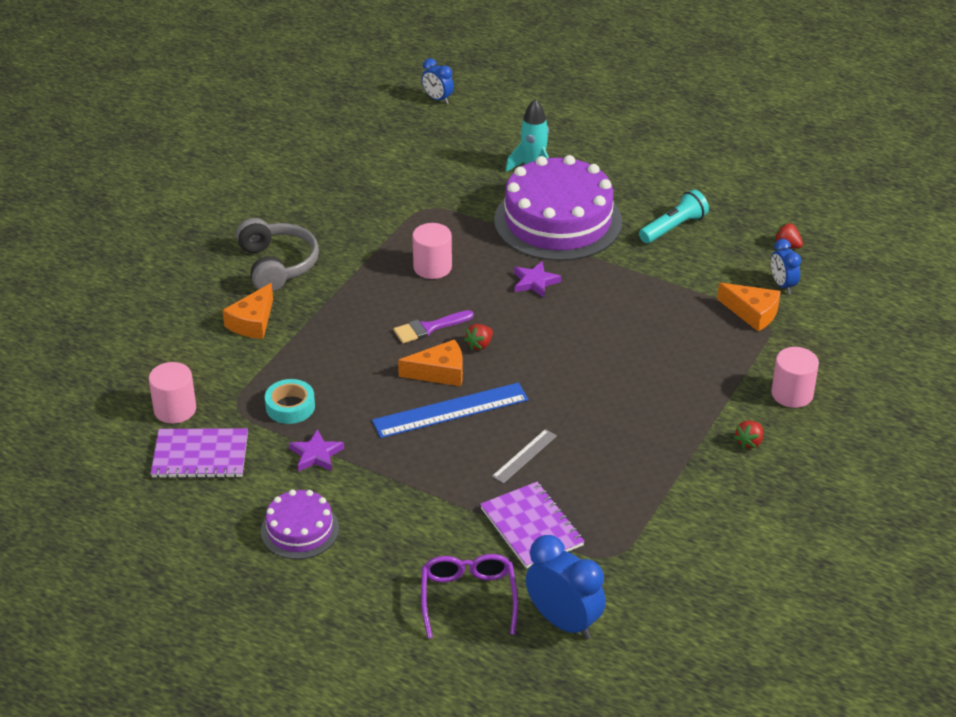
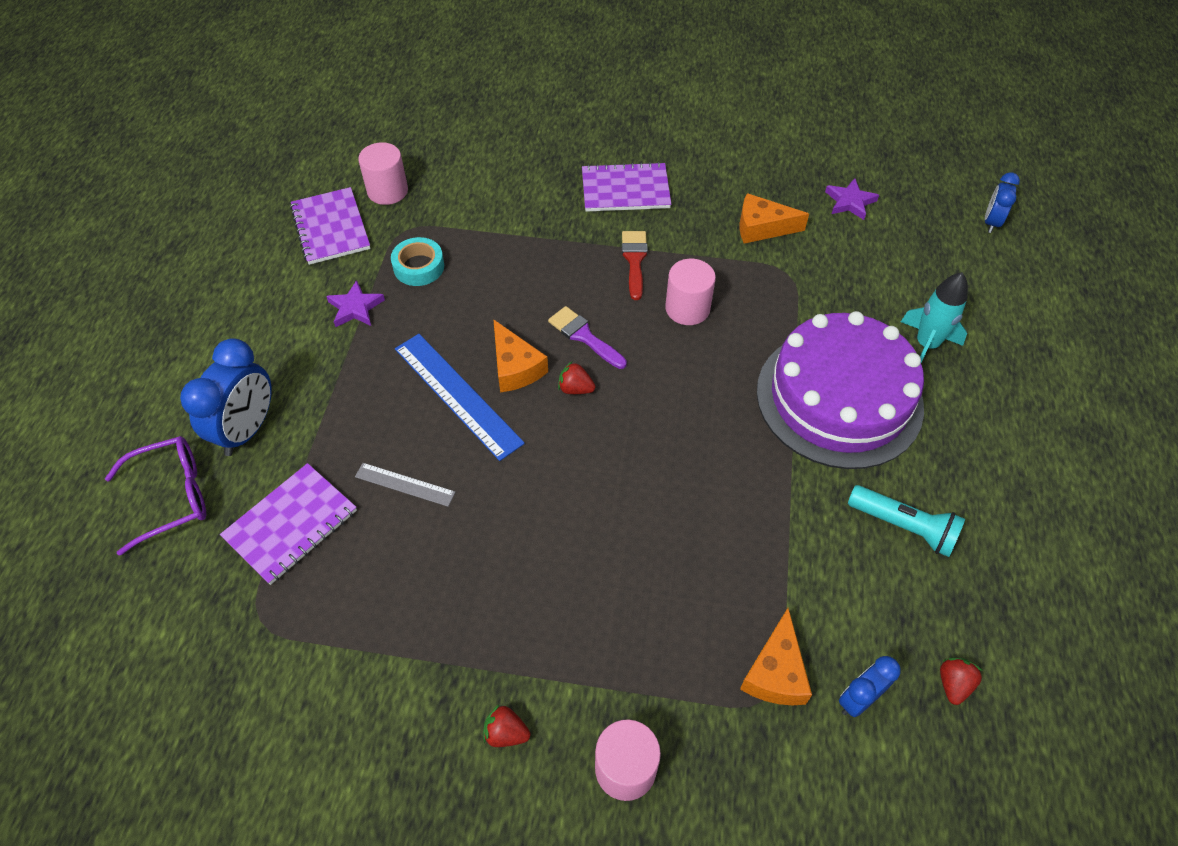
camera: 70 degrees right, 15 degrees up
orange cheese [223,283,273,339] -> orange cheese moved to [740,193,809,244]
grey headphones [236,218,319,292] -> purple notebook [582,162,671,212]
purple cake [261,489,339,559] -> none
purple star [514,261,561,297] -> purple star moved to [825,178,879,220]
blue clock [526,535,606,640] -> blue clock moved to [180,338,272,456]
none -> red brush [622,231,648,300]

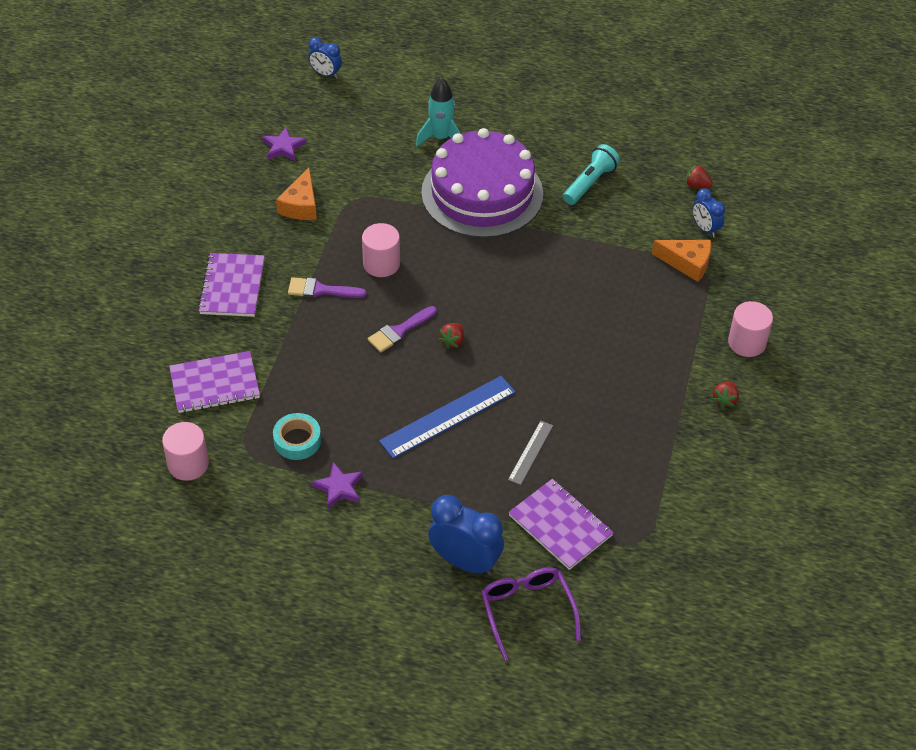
camera: 85 degrees left, 5 degrees down
purple notebook [290,187,370,265] -> purple notebook moved to [169,351,260,413]
orange cheese [493,319,548,392] -> none
red brush [622,231,648,300] -> purple brush [288,277,367,298]

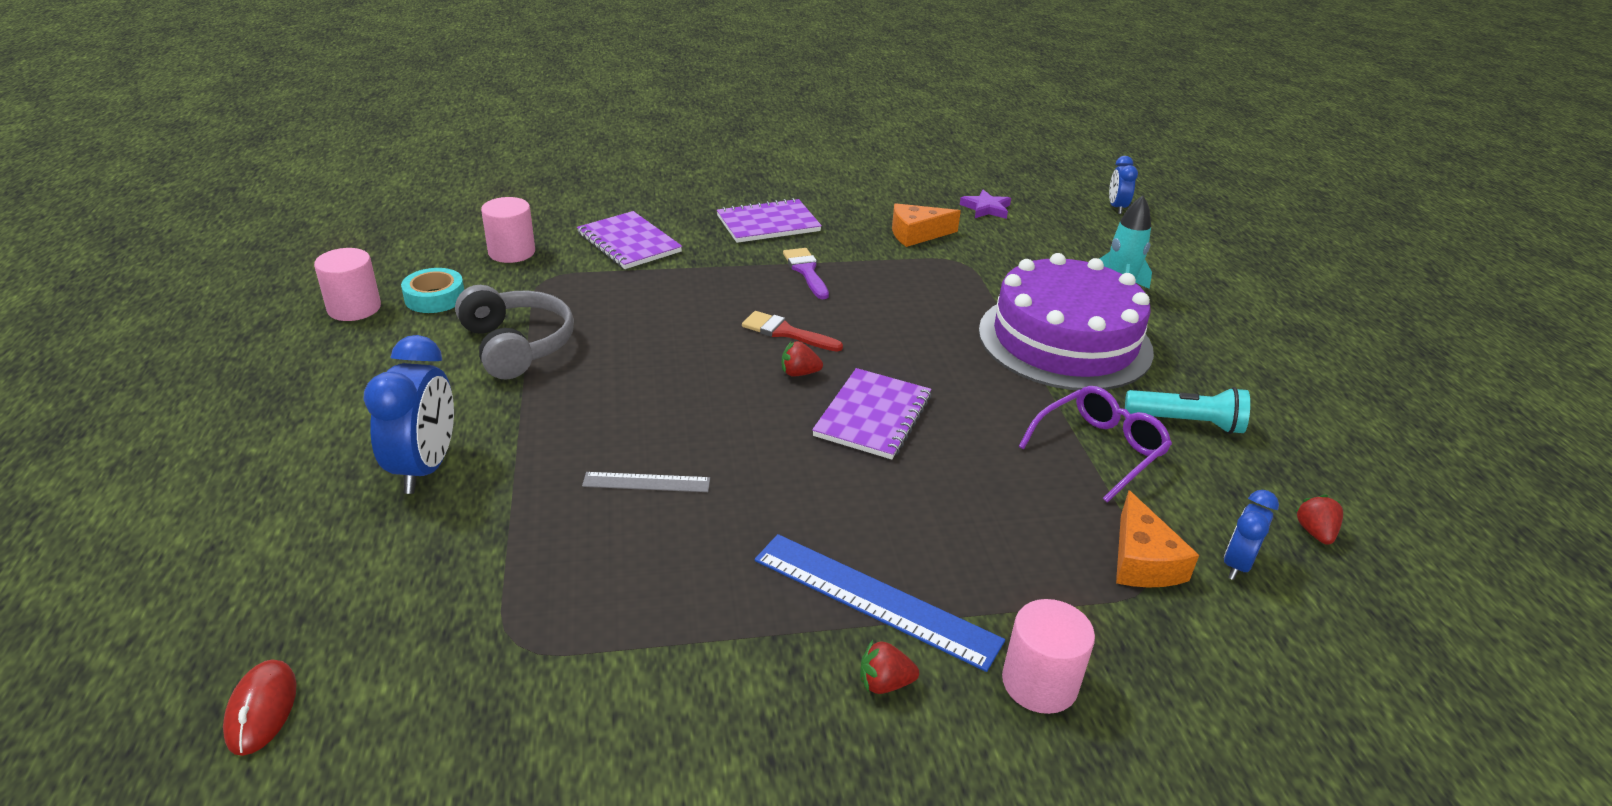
camera: 65 degrees right, 15 degrees down
turquoise tape [273,413,321,460] -> turquoise tape moved to [401,268,464,313]
purple star [311,462,363,509] -> grey headphones [455,285,574,380]
pink cylinder [362,223,400,277] -> pink cylinder moved to [314,248,381,321]
purple brush [368,306,437,353] -> red brush [742,311,843,352]
blue ruler [379,376,516,459] -> blue ruler moved to [754,534,1005,672]
purple glasses [481,567,581,661] -> purple glasses moved to [1018,386,1172,503]
purple notebook [508,479,614,570] -> purple notebook moved to [812,368,932,459]
none -> red mouse [223,660,297,756]

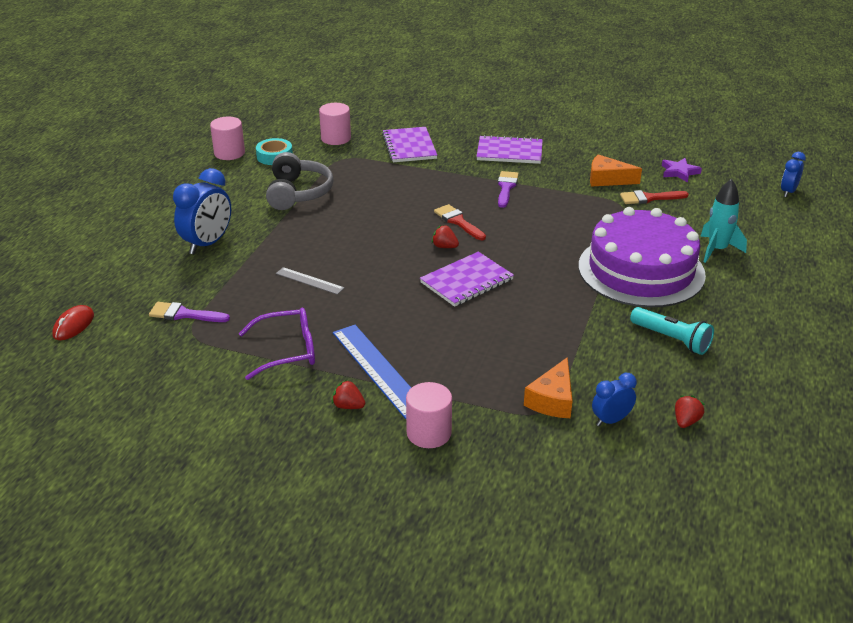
camera: 30 degrees right, 0 degrees up
purple glasses [1018,386,1172,503] -> purple glasses moved to [239,308,315,380]
none -> purple brush [149,302,230,322]
none -> red brush [620,190,689,204]

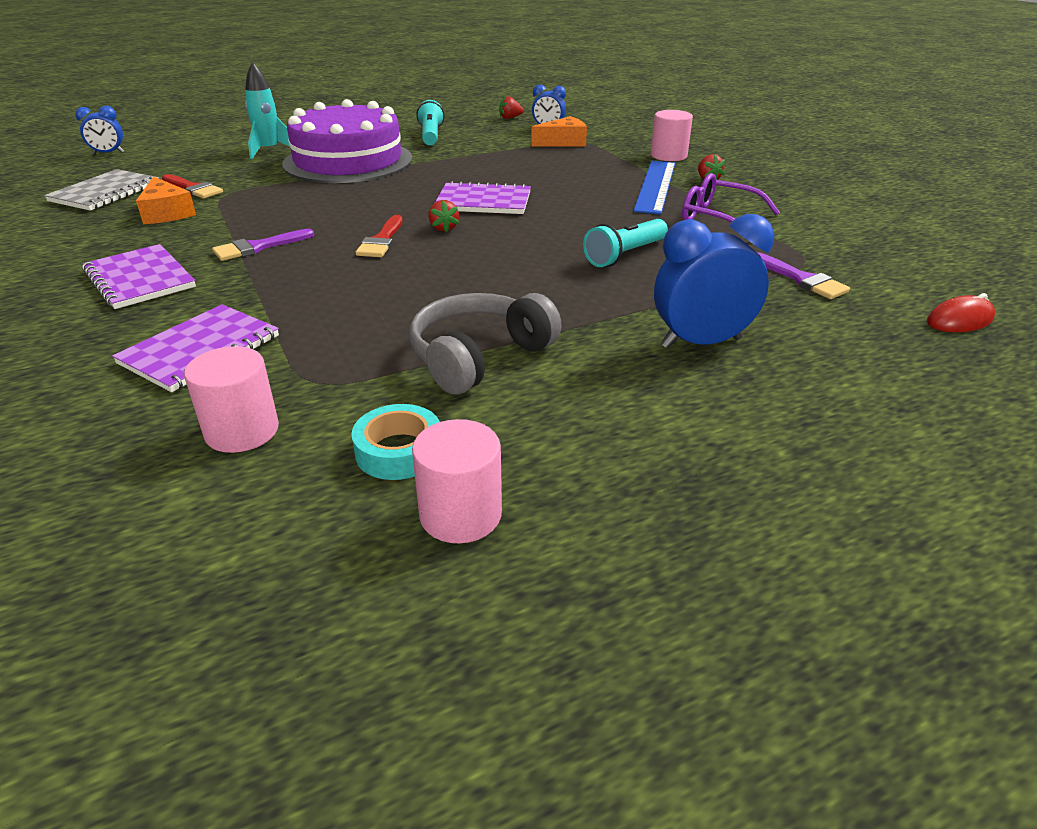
camera: 135 degrees left, 0 degrees up
grey ruler [276,267,344,295] -> turquoise flashlight [583,219,668,267]
purple star [662,158,702,182] -> grey notebook [44,169,159,211]

